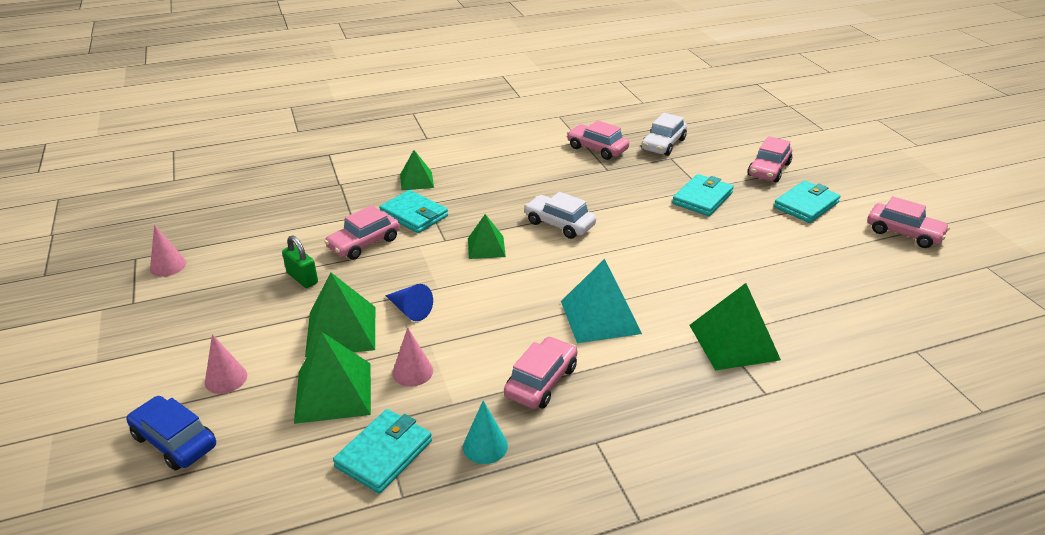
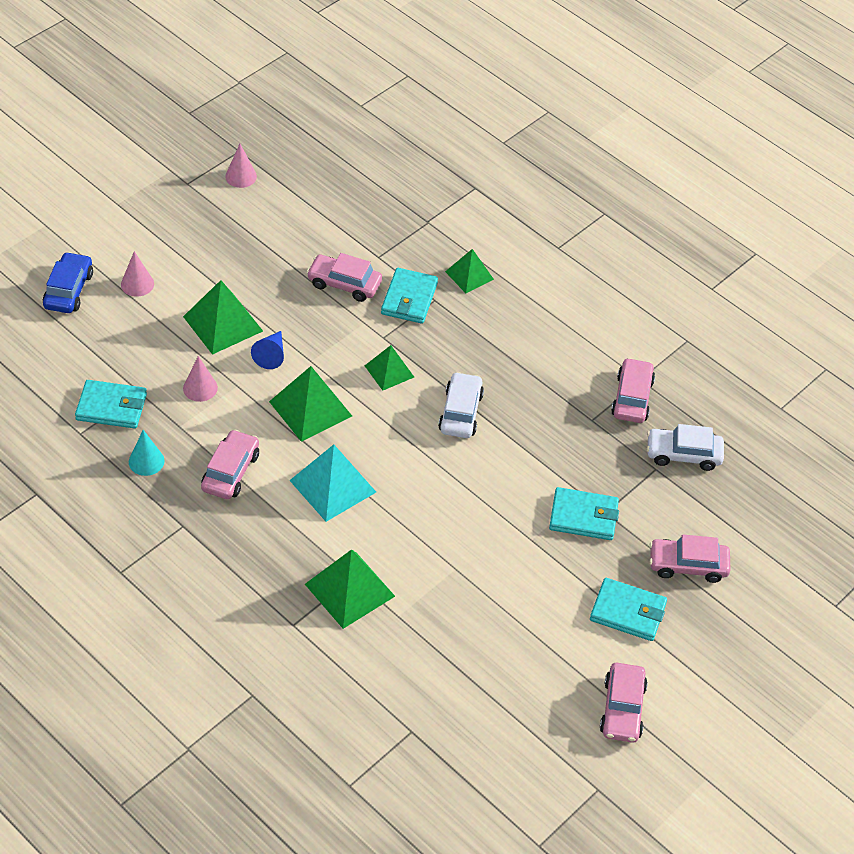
camera: 60 degrees right, 15 degrees up
green padlock [282,235,318,288] -> none
green pyramid [294,332,371,424] -> green pyramid moved to [269,366,352,442]
pink car [504,336,577,409] -> pink car turned 75 degrees counterclockwise [201,429,259,499]

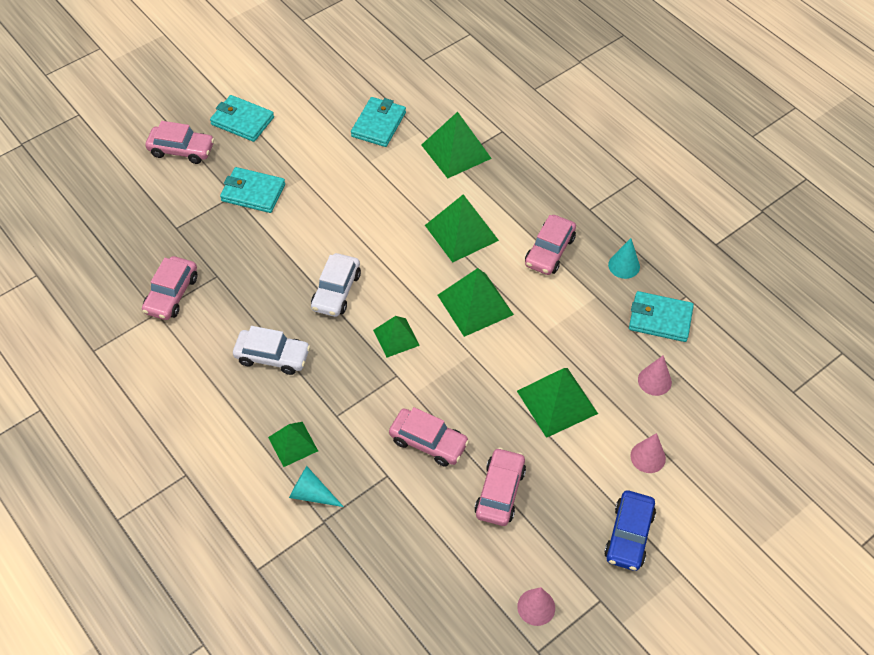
camera: 170 degrees left, 5 degrees up
blue car [43,252,93,313] -> blue car moved to [604,490,656,571]
pink cone [183,356,218,402] -> pink cone moved to [638,355,672,396]
blue cone [251,331,284,369] -> none
turquoise pyramid [289,445,376,522] -> green pyramid [425,194,499,263]
turquoise wallet [381,268,438,324] -> turquoise wallet moved to [351,97,406,147]
pink car [600,663,648,743] -> pink car moved to [474,447,526,526]
white car [647,424,724,471] -> white car moved to [233,326,310,375]
none -> turquoise cone [289,466,344,507]

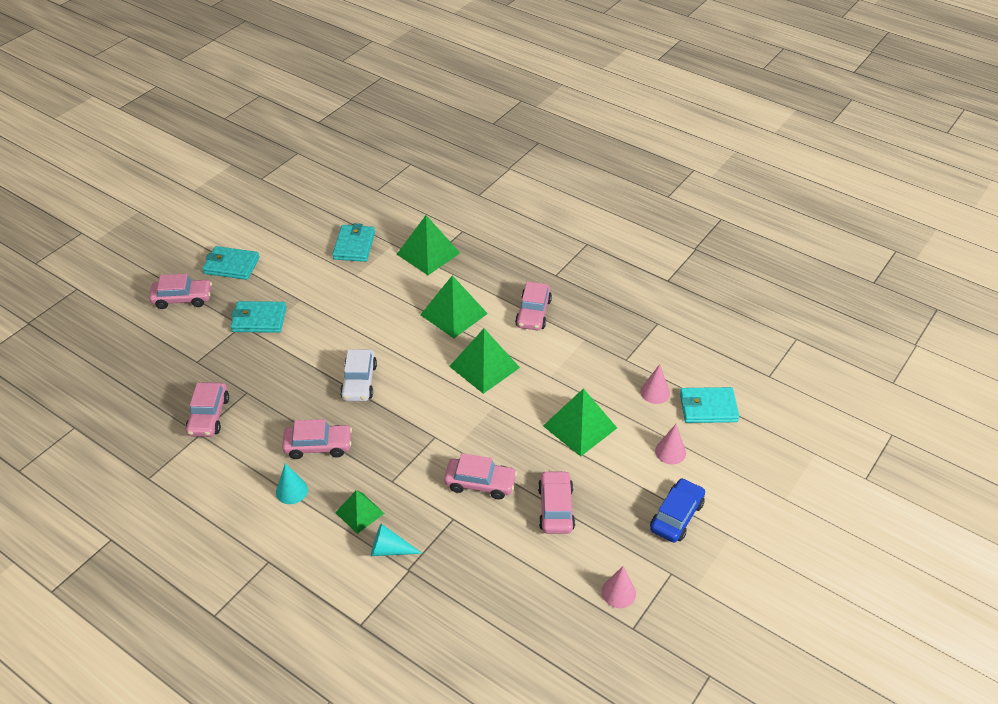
camera: 15 degrees left, 10 degrees down
white car [233,326,310,375] -> pink car [282,419,352,459]
green pyramid [373,316,420,357] -> none
blue car [604,490,656,571] -> blue car turned 150 degrees counterclockwise [650,478,705,542]
turquoise cone [608,238,640,279] -> turquoise cone moved to [276,463,308,504]
turquoise wallet [629,291,694,342] -> turquoise wallet moved to [680,387,739,423]

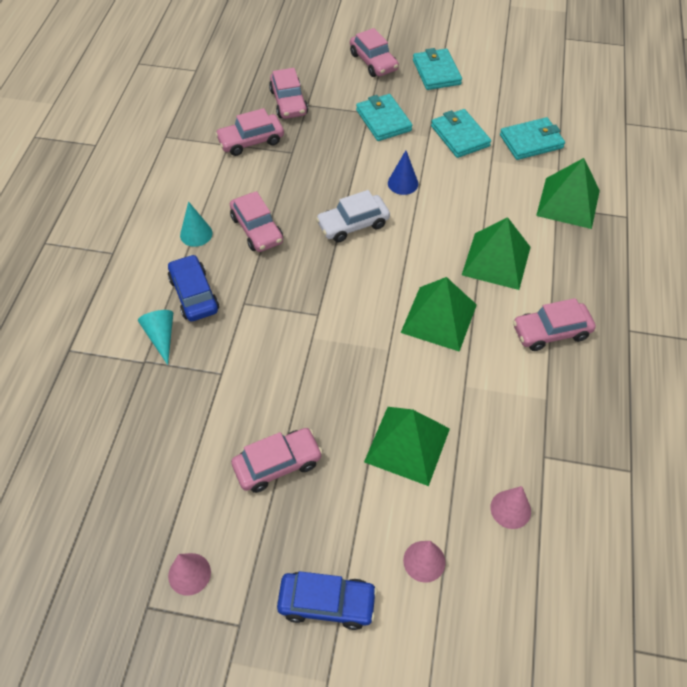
camera: 65 degrees right, 10 degrees up
green pyramid [335,490,385,534] -> blue car [168,254,219,321]
pink car [444,453,517,500] -> pink car moved to [269,68,308,119]
turquoise wallet [680,387,739,423] -> turquoise wallet moved to [431,109,491,158]
none -> blue cone [388,150,418,195]

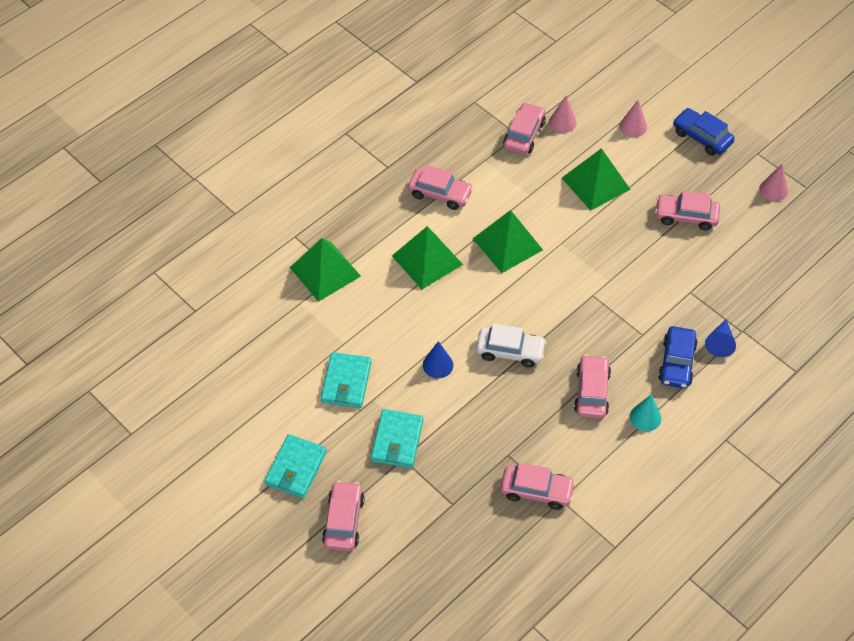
camera: 145 degrees left, 0 degrees up
turquoise cone [138,310,173,365] -> blue cone [705,319,736,357]
pink car [269,68,308,119] -> pink car moved to [503,102,546,155]
turquoise wallet [500,117,565,160] -> none

